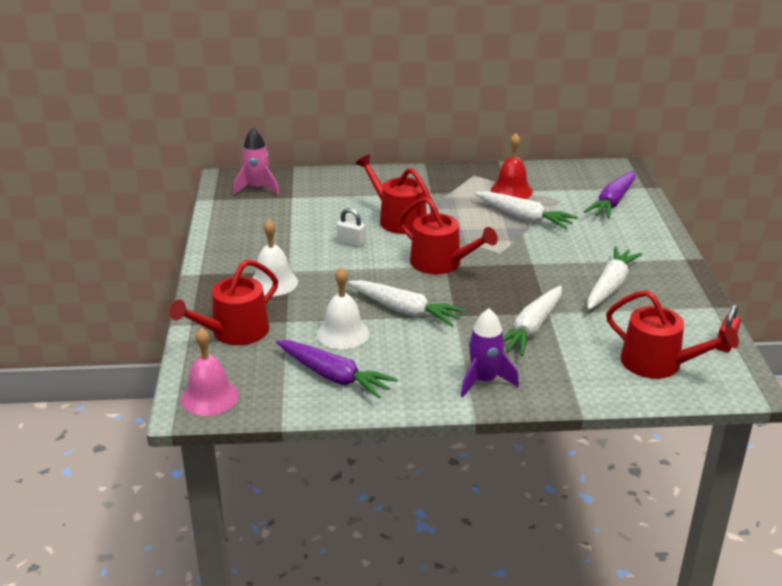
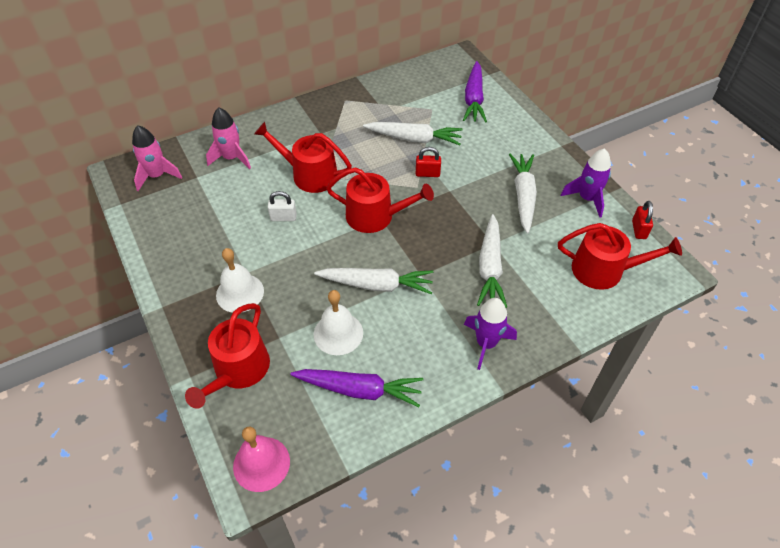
camera: 25 degrees left, 20 degrees up
red bell [491,133,533,199] -> none
none -> pink rocket [206,107,251,169]
none -> red padlock [416,147,441,177]
none -> purple rocket [561,148,611,218]

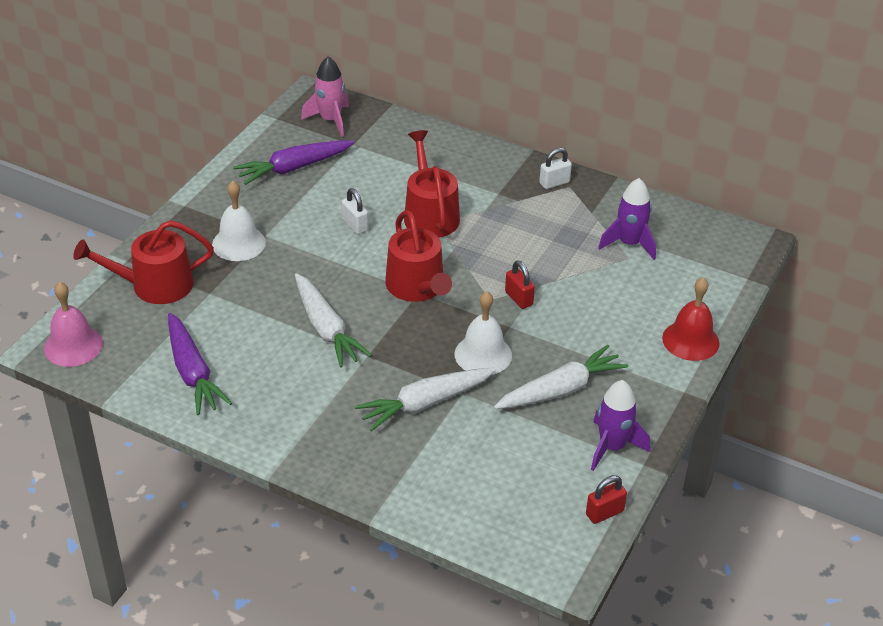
camera: 55 degrees right, 10 degrees down
pink rocket [206,107,251,169] -> none
white bell [314,290,363,355] -> white bell moved to [455,291,512,375]
white carrot [363,122,463,145] -> none
purple carrot [463,61,487,122] -> purple carrot moved to [233,140,355,185]
purple rocket [464,298,517,370] -> purple rocket moved to [598,178,656,260]
red watering can [558,223,682,290] -> none
none -> white padlock [539,148,572,189]
none -> red bell [662,277,720,361]

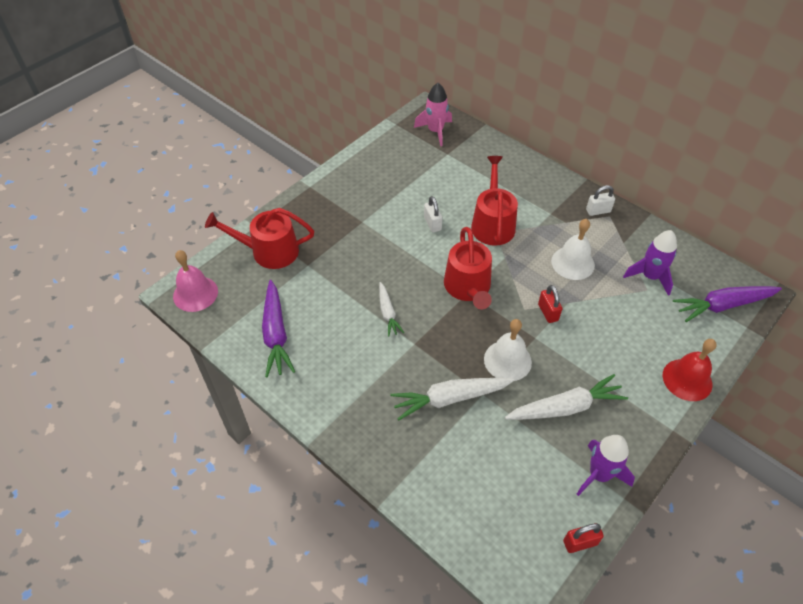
camera: 15 degrees right, 10 degrees up
white bell [212,181,266,261] -> white bell moved to [551,219,595,280]
purple carrot [233,140,355,185] -> purple carrot moved to [673,286,782,322]
white carrot [295,273,372,368] -> white carrot [379,282,404,337], size x0.59

